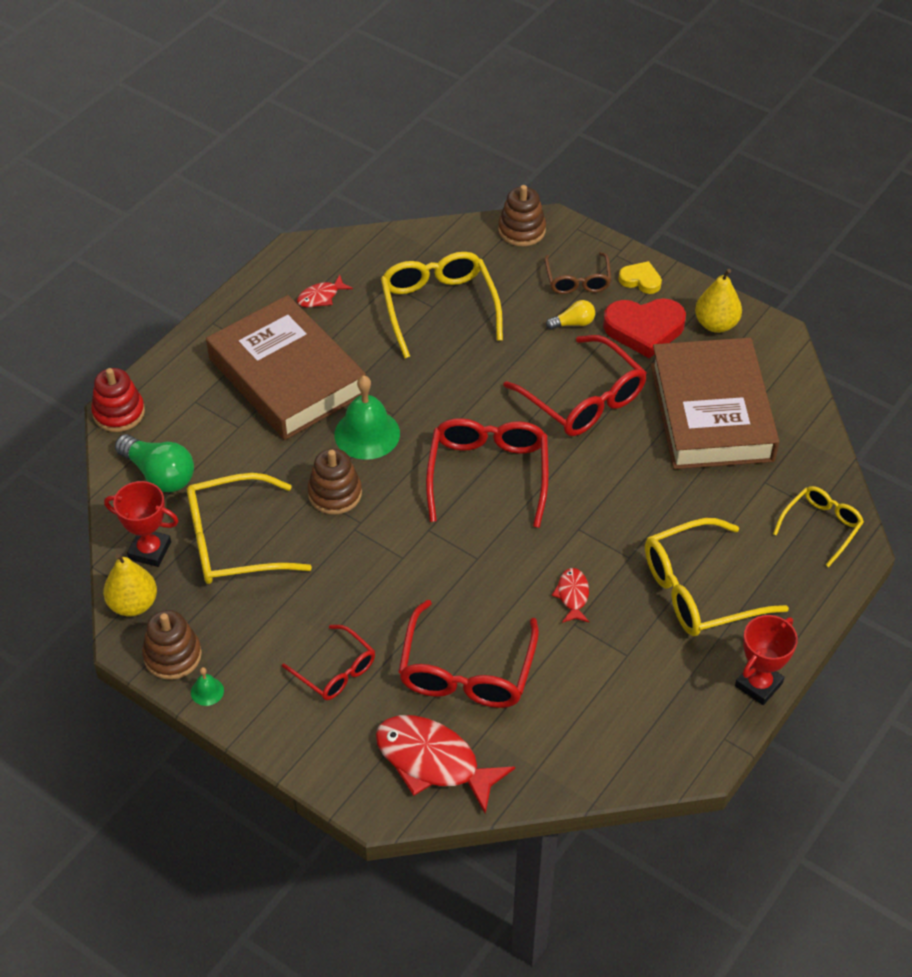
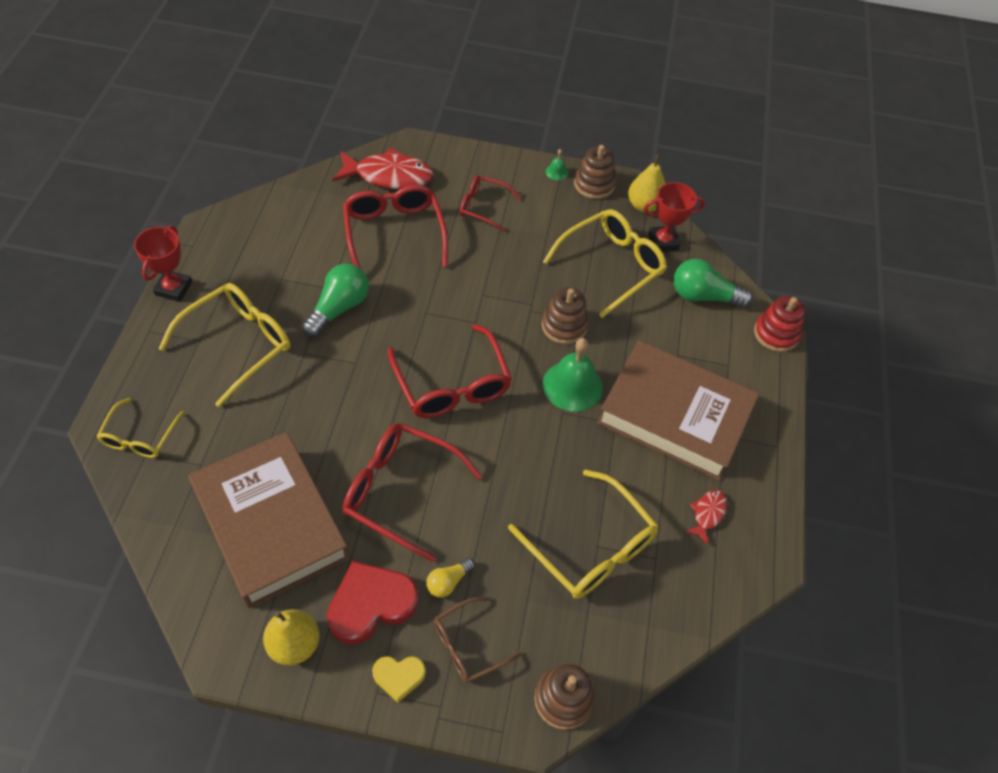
camera: 150 degrees right, 5 degrees up
brown glasses [545,252,611,294] -> brown glasses turned 90 degrees counterclockwise [434,597,522,683]
red fish [552,568,589,623] -> green light bulb [302,264,369,337]

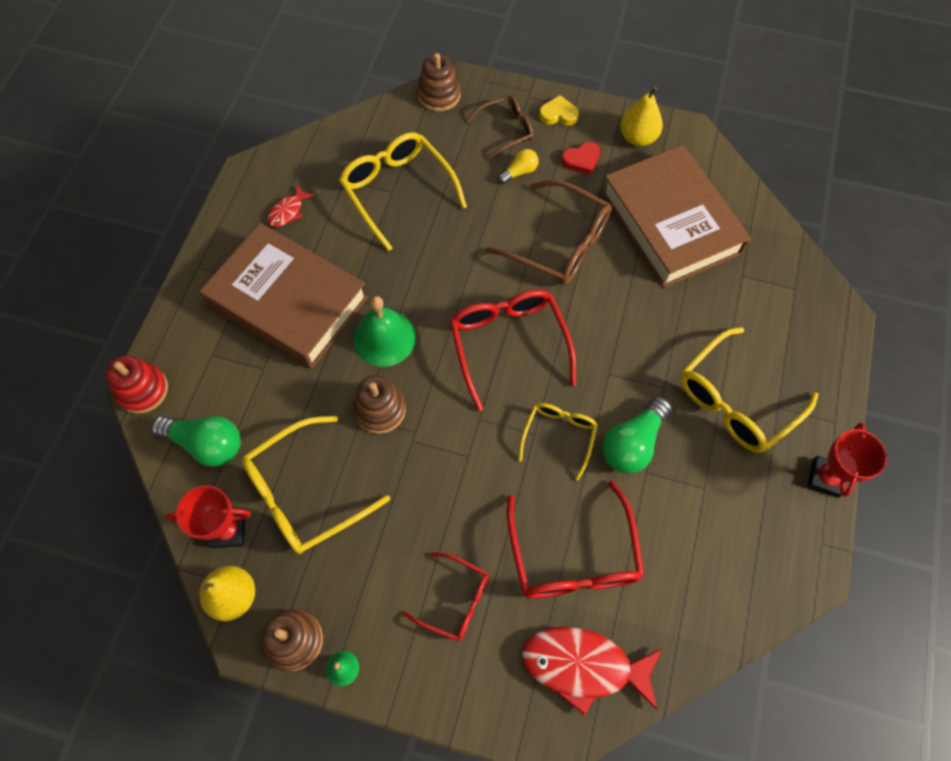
camera: 170 degrees left, 10 degrees up
yellow glasses [97,398,184,458] -> yellow glasses moved to [518,403,598,481]
red heart [327,561,418,645] -> red heart [561,142,600,175], size x0.55
red glasses [343,423,482,562] -> brown glasses [486,180,611,285]

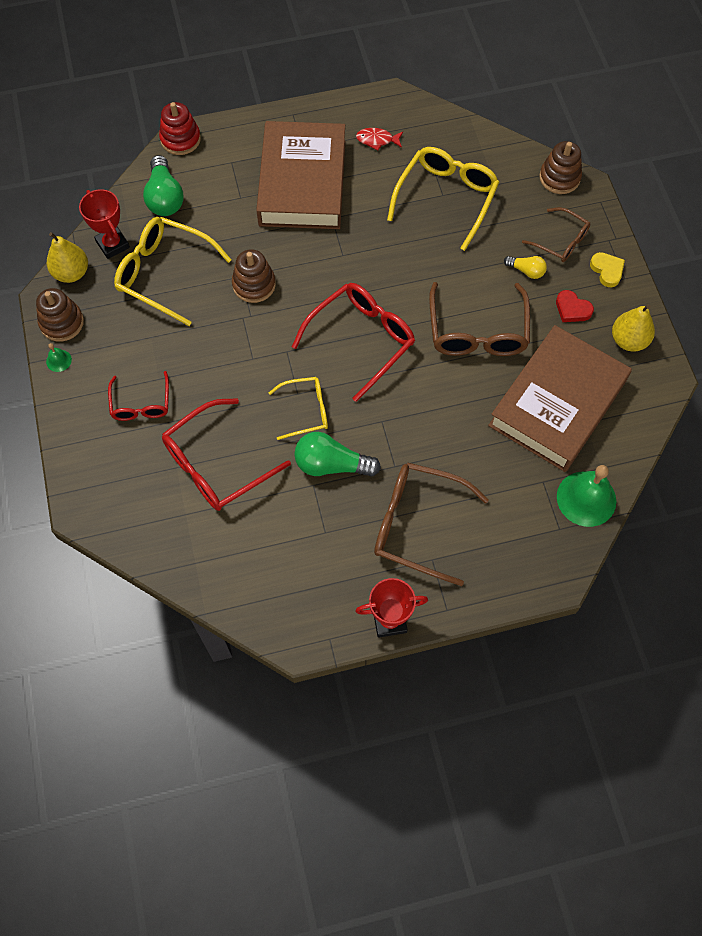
camera: 60 degrees right, 0 degrees up
green bell [354,296,416,367] -> green bell moved to [557,465,616,527]
red fish [522,627,663,715] -> none
yellow glasses [680,327,819,453] -> brown glasses [374,462,489,586]

